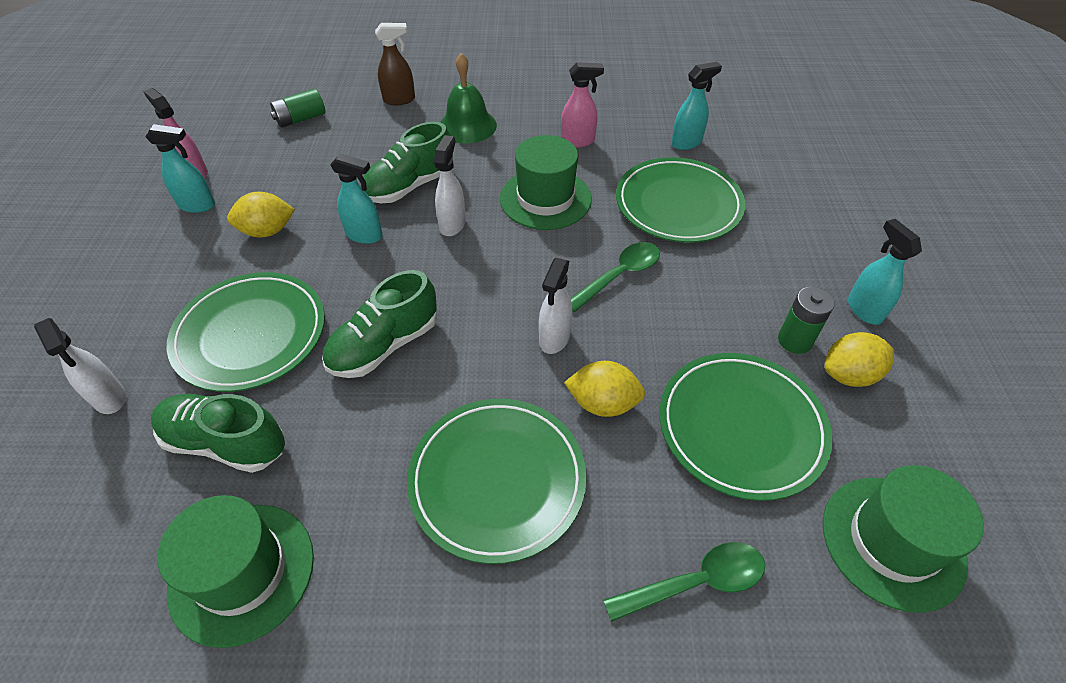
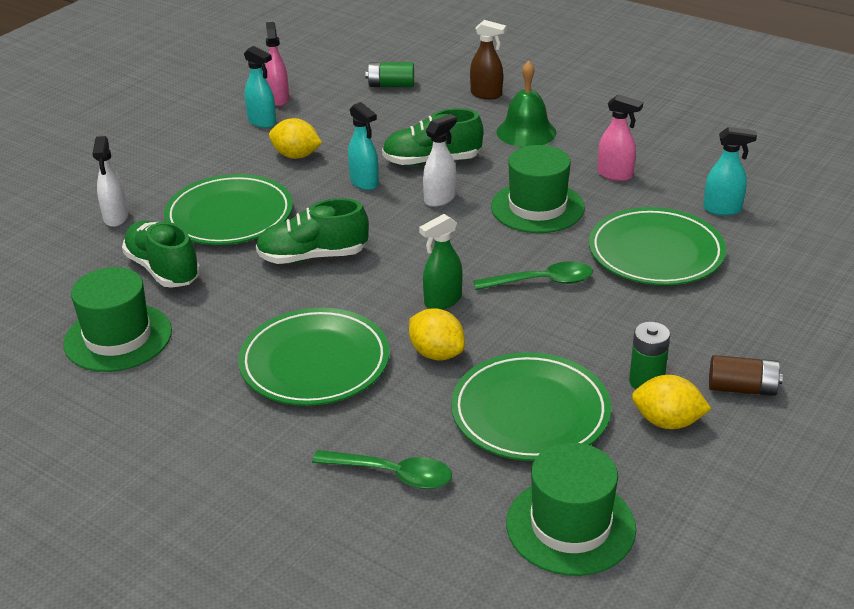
camera: 35 degrees right, 15 degrees down
white spray bottle [539,258,572,354] -> green spray bottle [419,214,462,309]
turquoise spray bottle [848,219,922,325] -> brown battery [709,355,783,396]

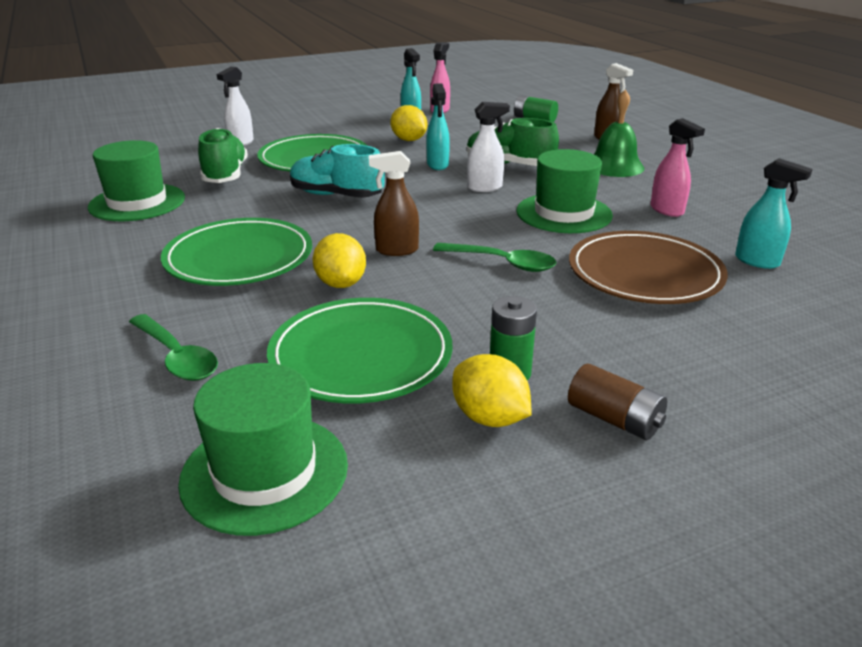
camera: 30 degrees right, 5 degrees down
green shoe [256,198,369,264] -> turquoise shoe [290,144,385,198]
green spray bottle [419,214,462,309] -> brown spray bottle [369,151,419,256]
green plate [589,207,726,285] -> brown plate [569,231,728,304]

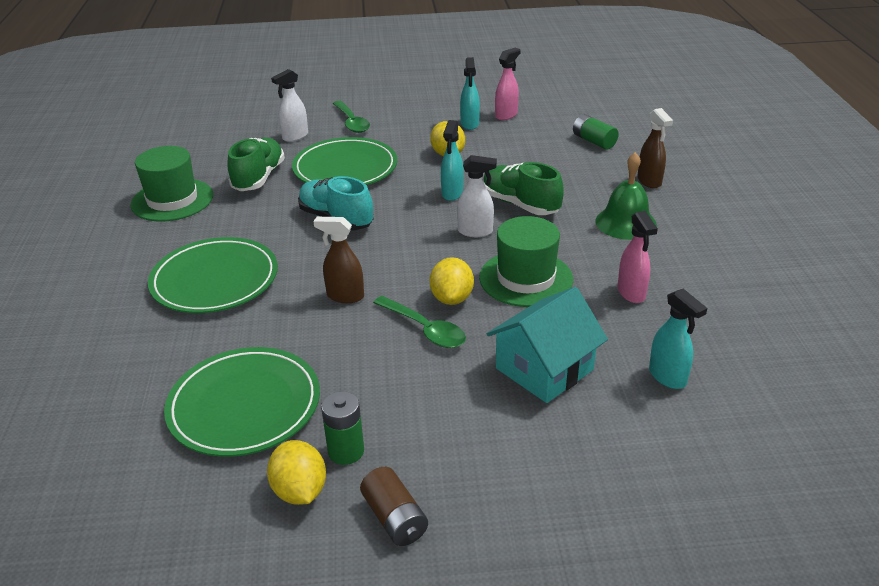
camera: 20 degrees right, 5 degrees up
green spoon [129,314,218,381] -> green spoon moved to [333,101,370,133]
green hat [178,363,348,536] -> none
yellow lemon [312,233,366,288] -> yellow lemon moved to [430,257,474,305]
brown plate [569,231,728,304] -> turquoise house [487,287,608,403]

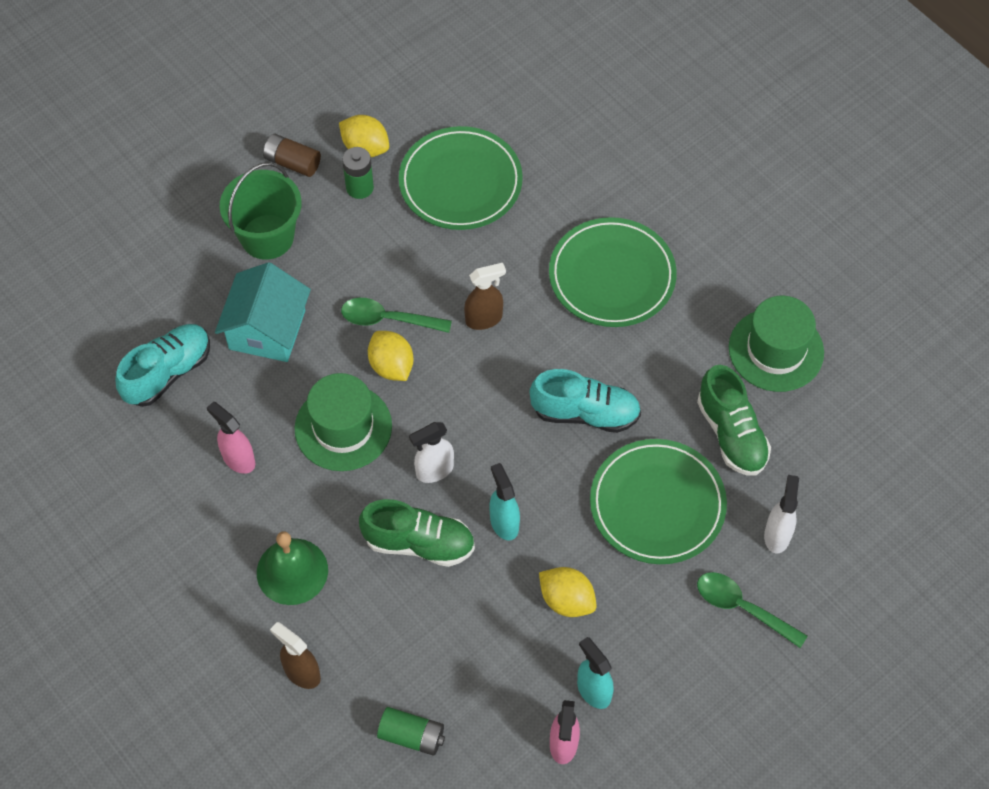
camera: 145 degrees right, 25 degrees up
turquoise spray bottle [649,289,707,389] -> turquoise shoe [115,324,210,407]
none -> green bucket [220,162,302,260]

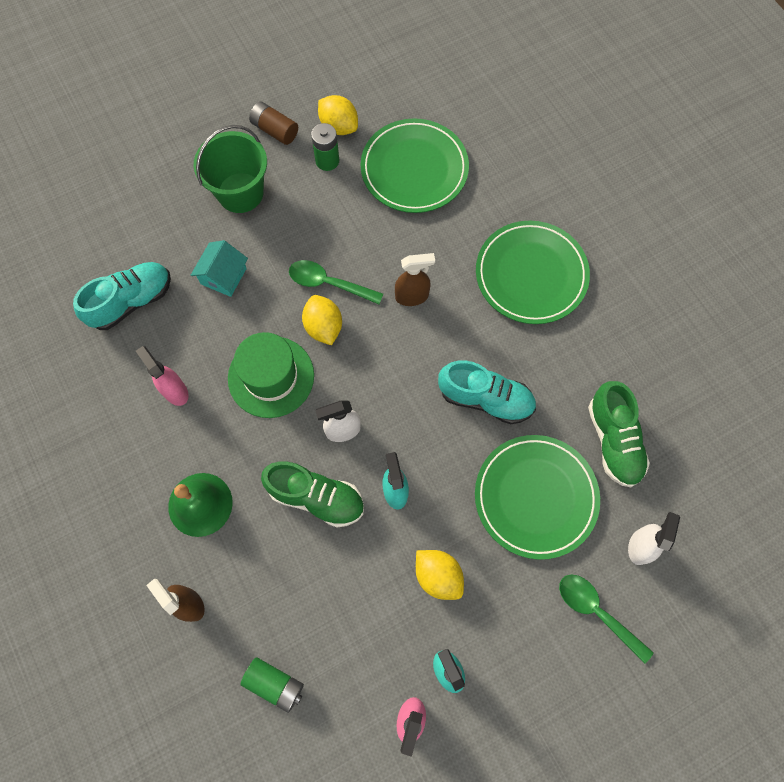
camera: 10 degrees right, 10 degrees up
turquoise house [215,262,311,362] -> turquoise house [191,240,248,297], size x0.64
green hat [729,296,824,392] -> none

